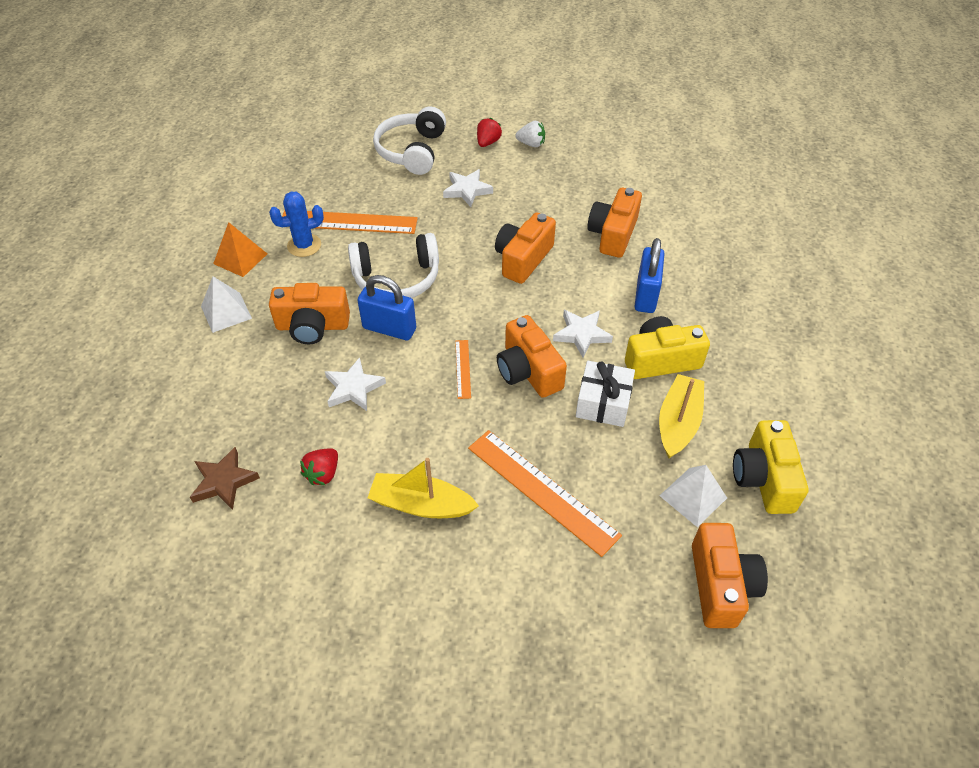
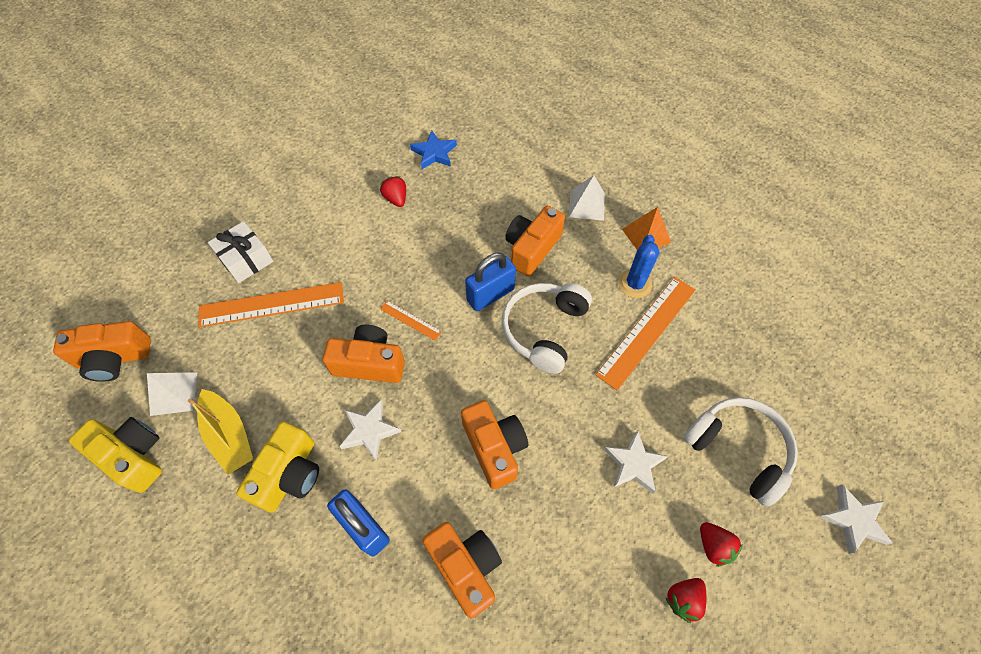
camera: 125 degrees right, 10 degrees up
brown star [190,447,260,510] -> blue star [410,131,457,169]
white star [325,357,386,411] -> white star moved to [819,484,893,554]
yellow boat [368,458,479,518] -> none
white strawberry [515,121,545,147] -> red strawberry [666,578,706,623]
white gift [576,361,635,427] -> white gift moved to [208,221,273,283]
orange camera [692,523,768,628] -> orange camera turned 45 degrees counterclockwise [53,321,151,382]

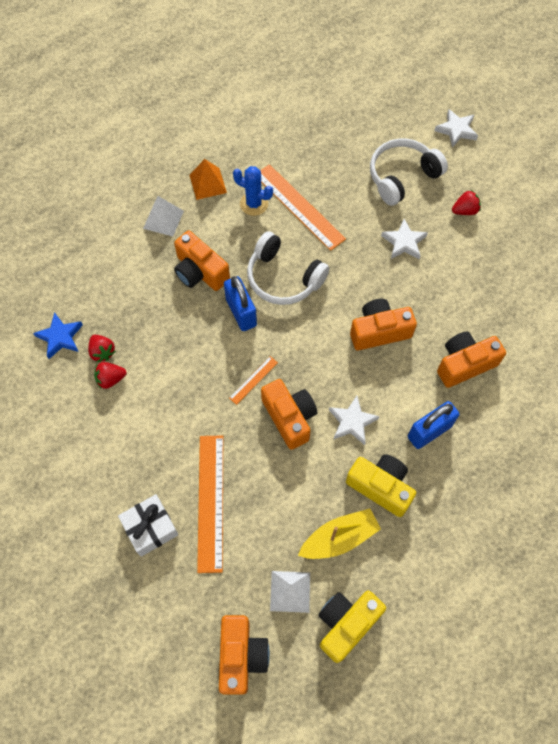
camera: 80 degrees left, 5 degrees up
orange camera [323,324,405,383] -> orange camera turned 135 degrees clockwise [261,379,317,450]
red strawberry [666,578,706,623] -> red strawberry moved to [88,335,116,363]

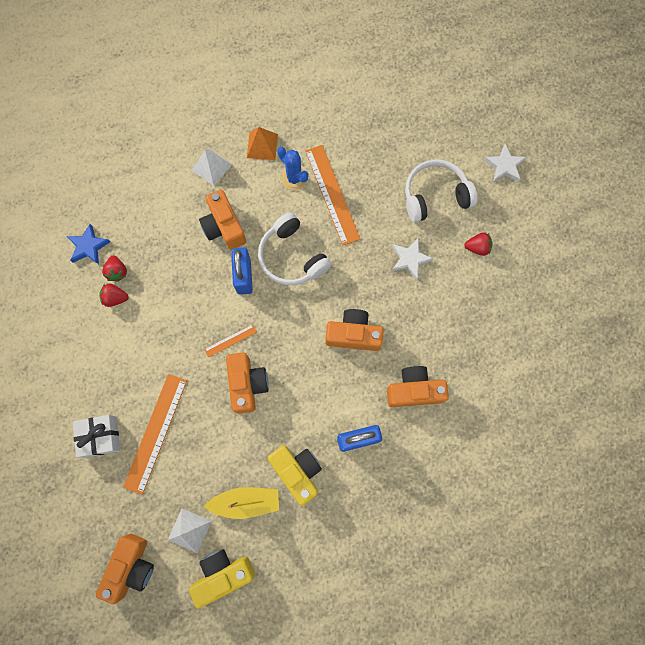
camera: 20 degrees right, 10 degrees up
white star [329,396,380,445] -> none

